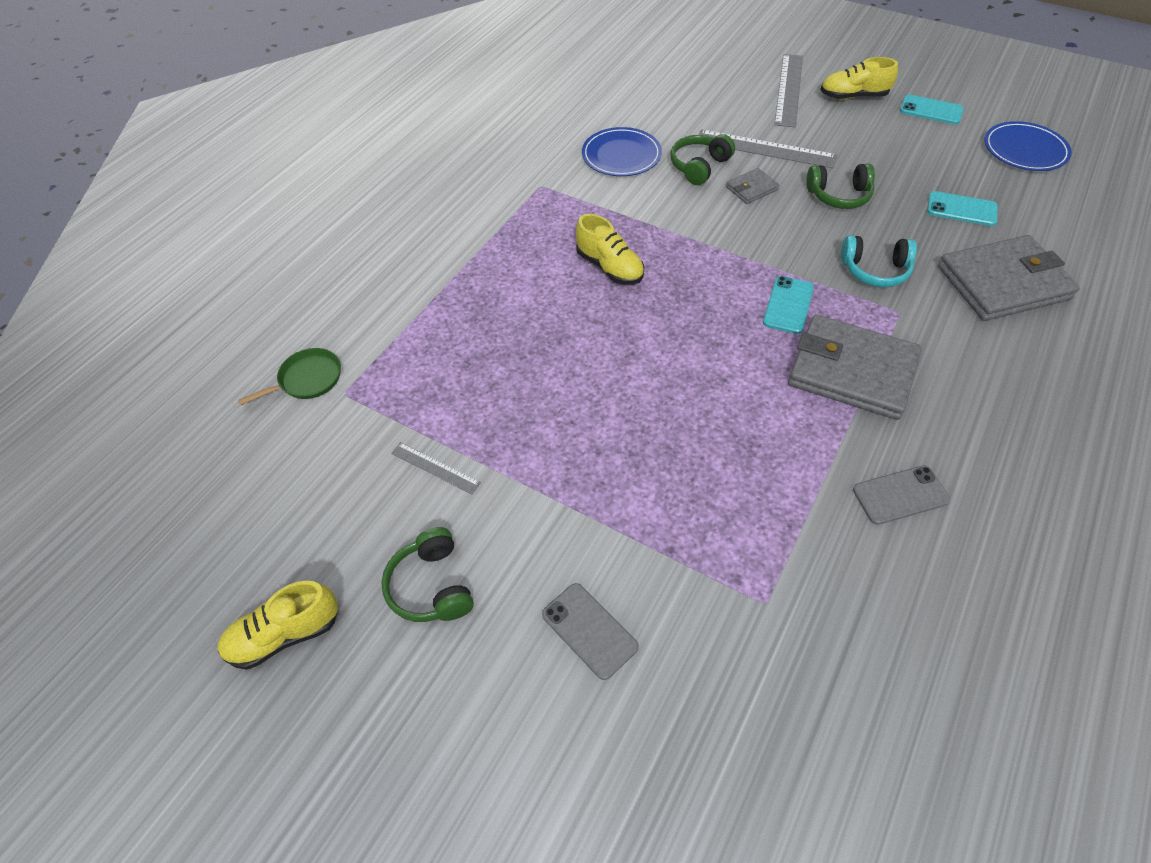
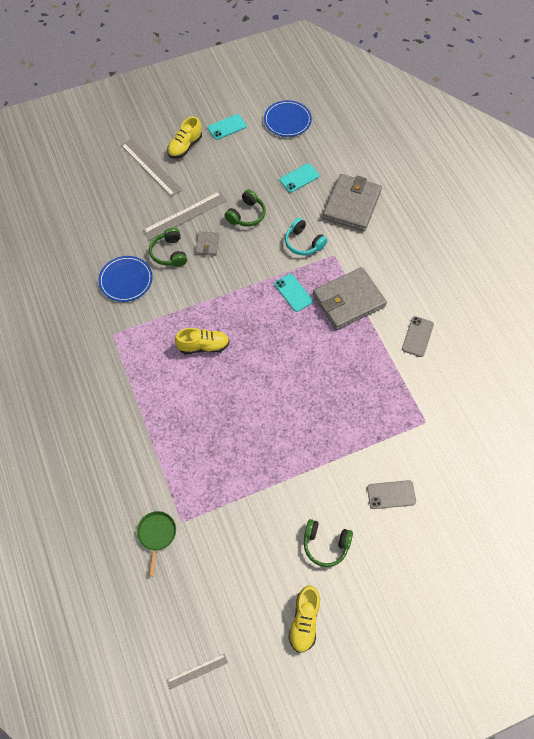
camera: 55 degrees left, 10 degrees up
grey ruler [391,442,481,494] -> grey ruler moved to [167,654,228,689]
turquoise headphones [841,235,917,287] -> turquoise headphones turned 90 degrees clockwise [285,218,328,256]

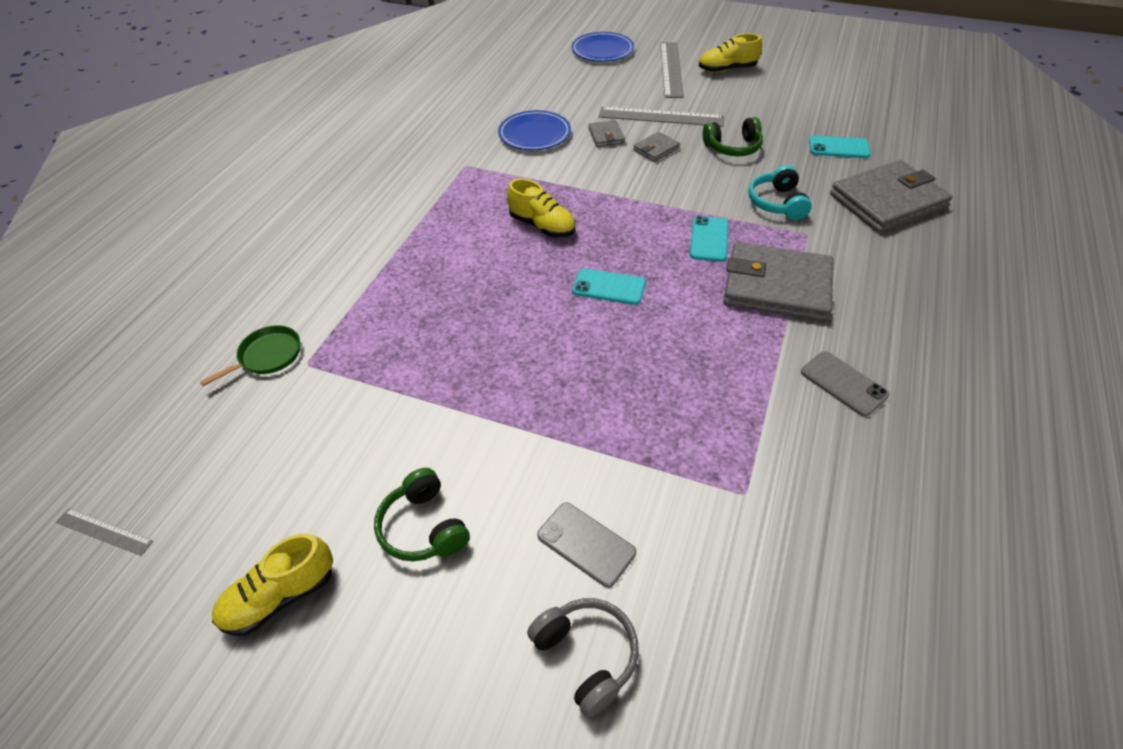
camera: 45 degrees right, 15 degrees down
green headphones [149,228,187,267] -> grey wallet [588,120,625,147]
turquoise phone [208,114,247,140] -> turquoise phone moved to [572,268,646,305]
blue plate [264,100,312,137] -> blue plate moved to [572,32,634,62]
grey phone [402,316,434,357] -> grey phone turned 75 degrees clockwise [801,351,889,417]
none -> grey headphones [527,598,639,717]

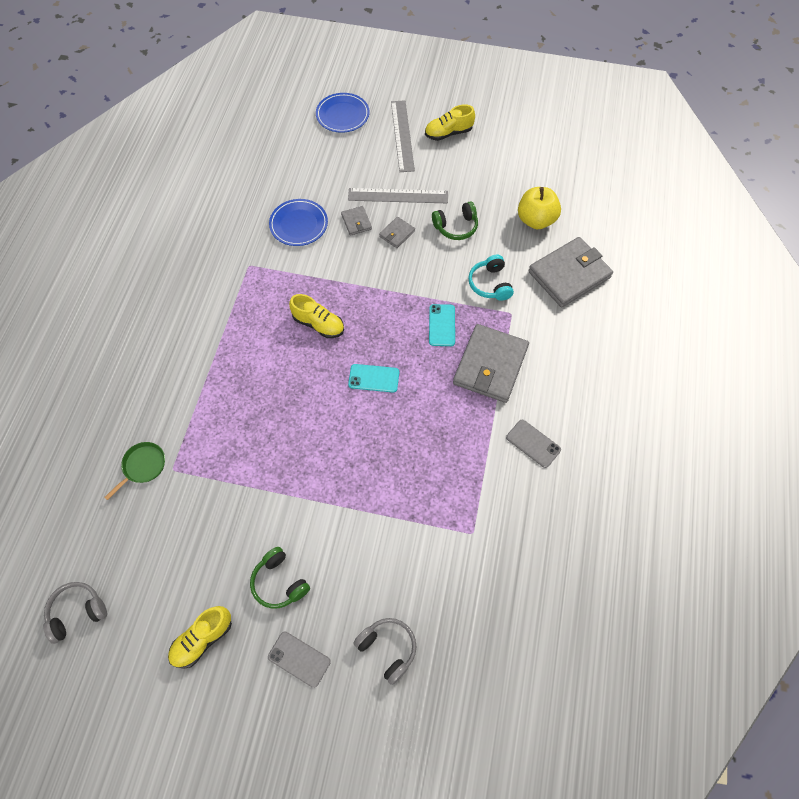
camera: 10 degrees left, 15 degrees up
grey ruler [56,508,153,556] -> grey headphones [43,582,107,644]
grey phone [537,503,636,587] -> grey phone moved to [268,631,331,688]
grey wallet [724,242,834,321] -> grey wallet turned 75 degrees counterclockwise [453,324,529,403]
turquoise phone [809,135,871,158] -> yellow apple [518,187,561,229]

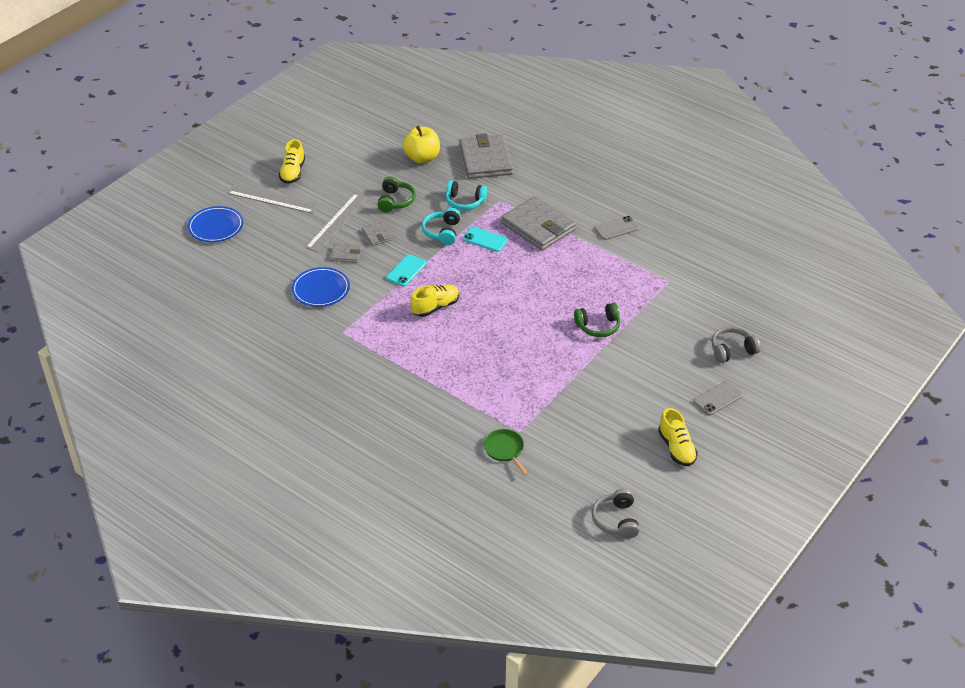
camera: 65 degrees left, 20 degrees down
green headphones [250,547,310,609] -> green headphones moved to [574,303,620,337]
turquoise phone [348,364,399,393] -> turquoise phone moved to [386,254,427,287]
none -> turquoise headphones [422,208,461,245]

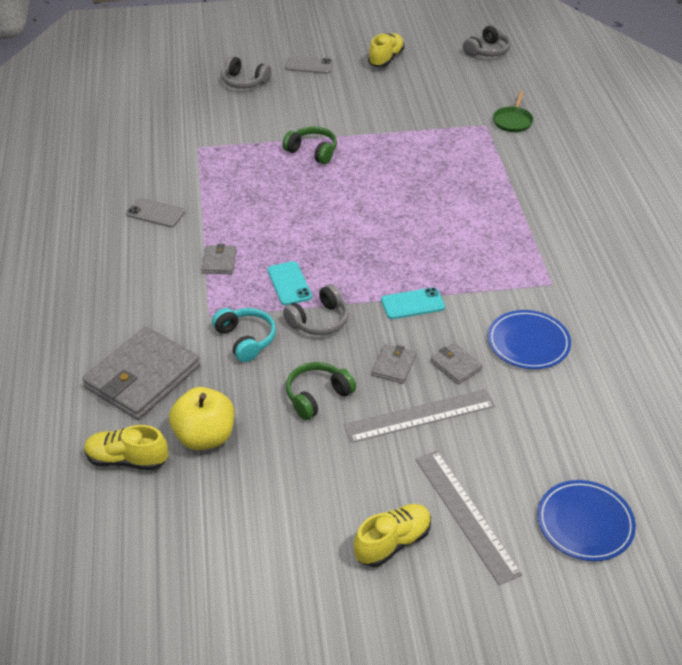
camera: 135 degrees left, 0 degrees up
yellow shoe [410,284,459,317] -> yellow shoe moved to [84,425,168,470]
turquoise headphones [422,208,461,245] -> grey headphones [283,284,349,335]
grey wallet [501,196,576,250] -> grey wallet [202,244,236,274], size x0.46

